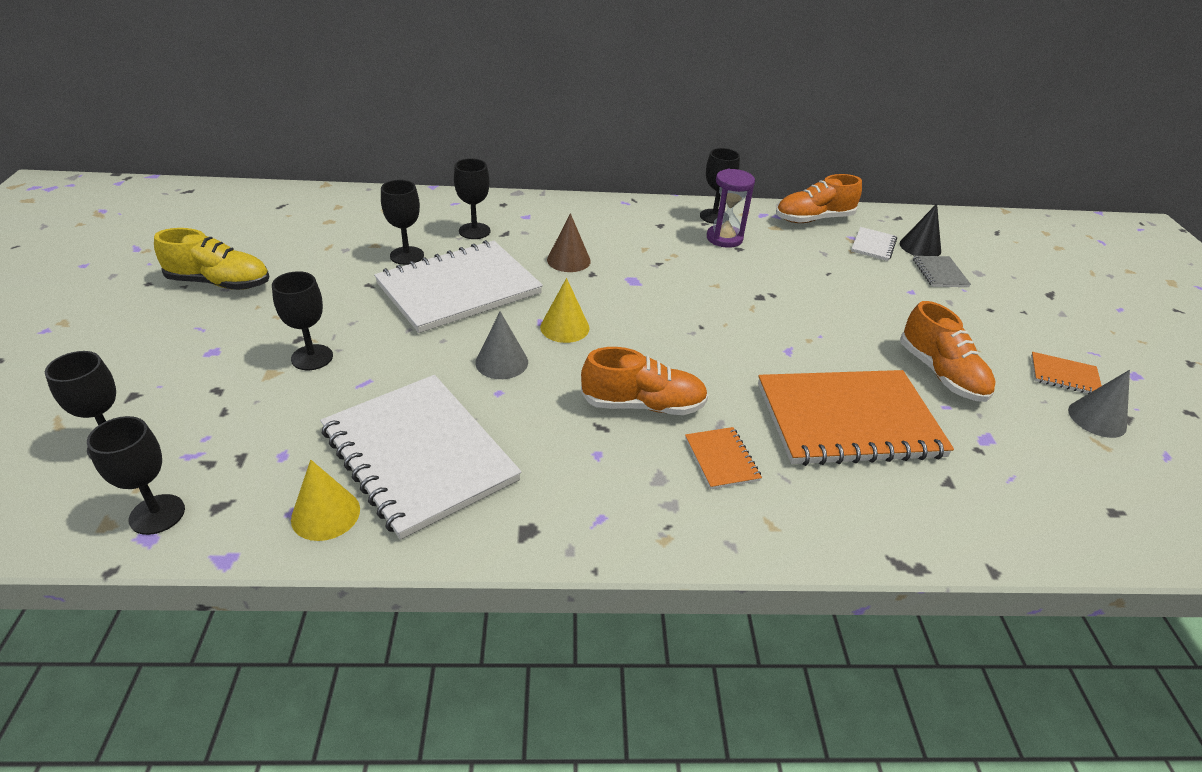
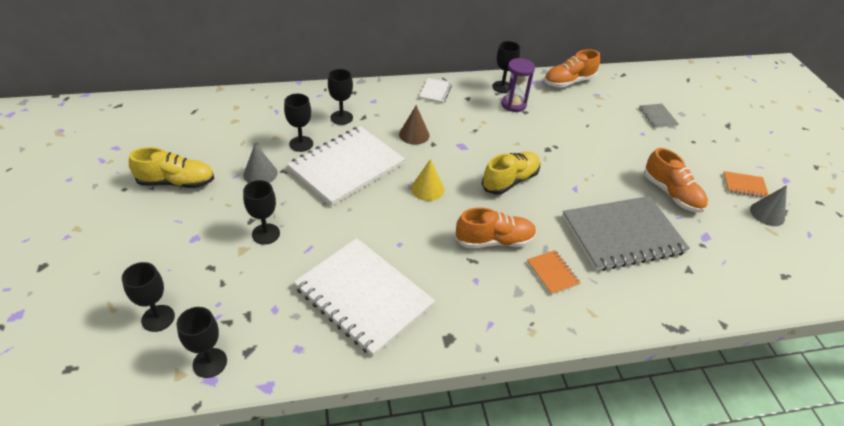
camera: 10 degrees left, 5 degrees up
yellow cone [291,460,360,541] -> none
grey cone [475,311,528,379] -> grey cone moved to [243,143,278,183]
orange notebook [758,370,954,466] -> grey notebook [562,196,690,271]
white notebook [851,227,897,261] -> white notebook moved to [419,78,452,103]
black cone [900,204,941,256] -> none
none -> yellow shoe [482,152,540,195]

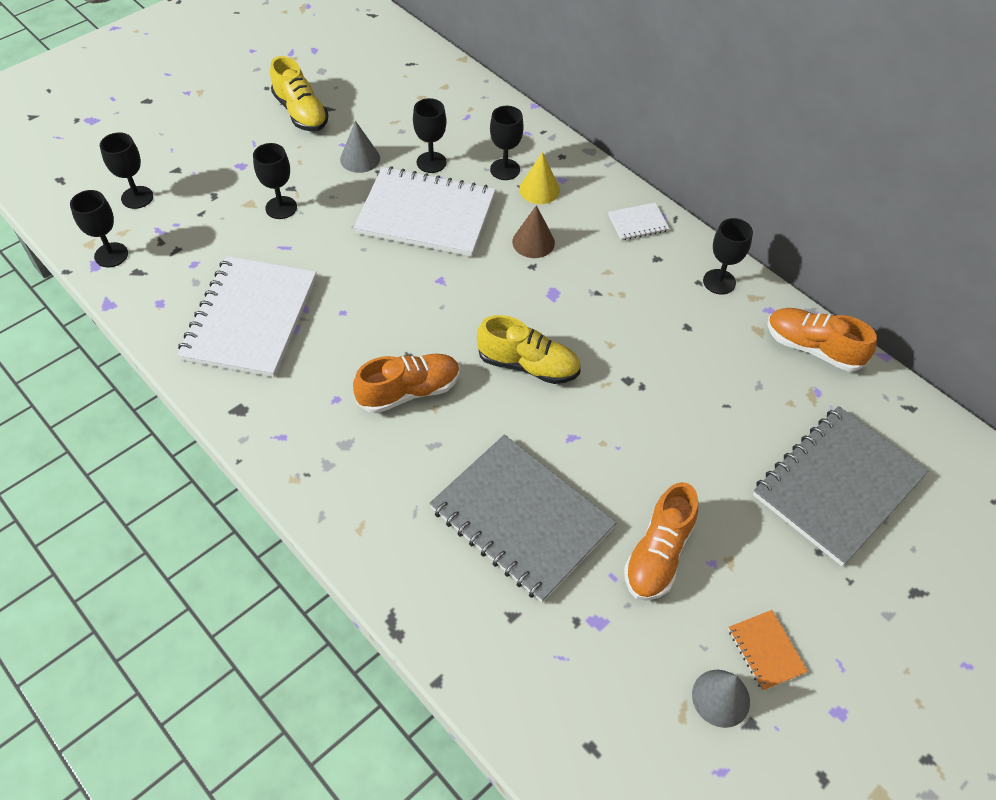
camera: 60 degrees right, 10 degrees up
yellow cone [411,159,444,201] -> yellow cone moved to [519,152,560,204]
orange shoe [455,207,537,248] -> orange shoe turned 75 degrees counterclockwise [353,354,460,413]
purple hourglass [501,58,535,112] -> none
orange notebook [527,250,580,295] -> none
grey notebook [639,104,679,128] -> grey notebook [753,406,928,566], size x2.36

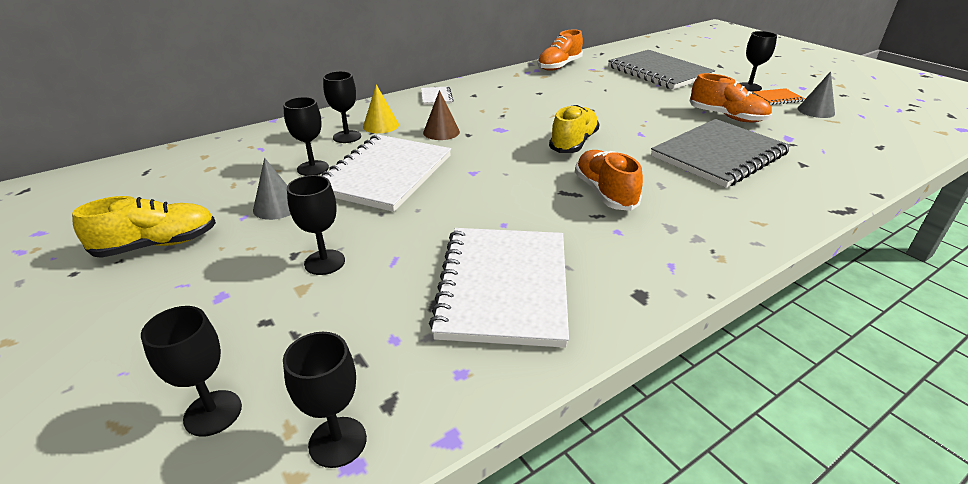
camera: 80 degrees left, 20 degrees down
white notebook [177,256,316,377] -> white notebook turned 75 degrees clockwise [429,228,569,348]
black goblet [703,218,753,295] -> black goblet moved to [739,31,777,92]

